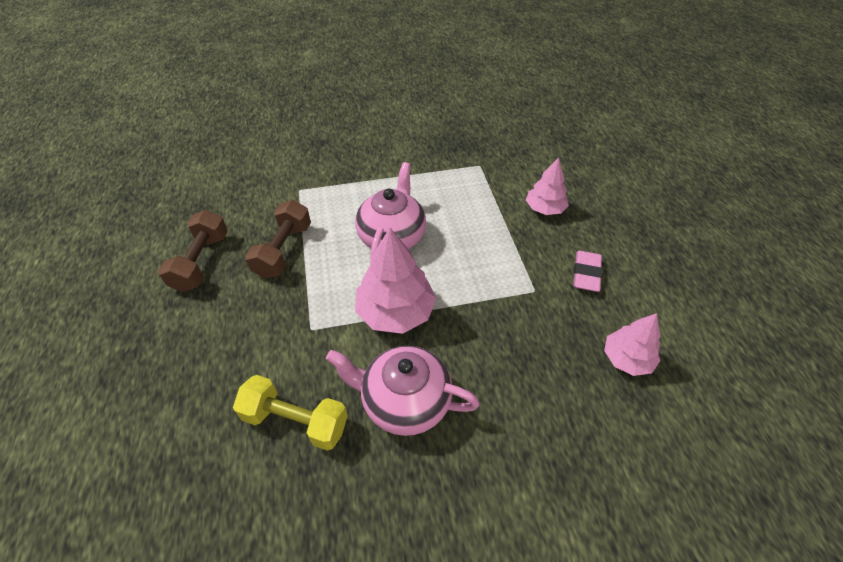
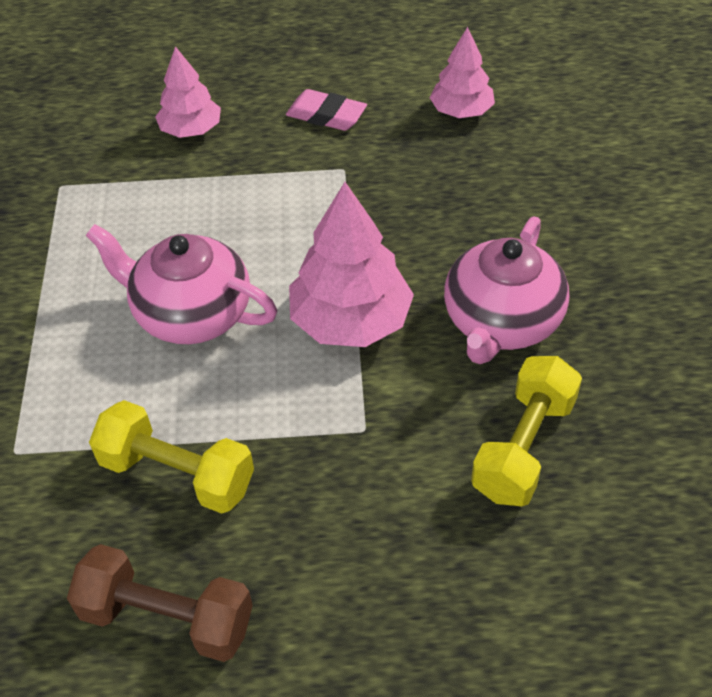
camera: 80 degrees left, 0 degrees up
brown dumbbell [245,200,311,279] -> yellow dumbbell [89,400,254,514]

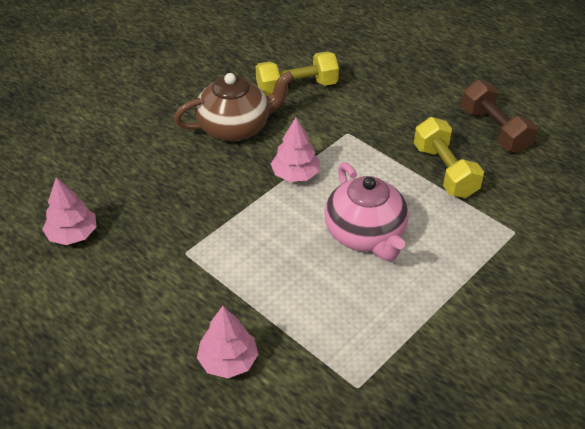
camera: 135 degrees left, 5 degrees down
pink eraser [286,89,367,131] -> none
pink tree [289,182,414,347] -> pink tree [271,118,320,182], size x0.63
pink teapot [444,217,569,364] -> brown teapot [174,71,294,141]

